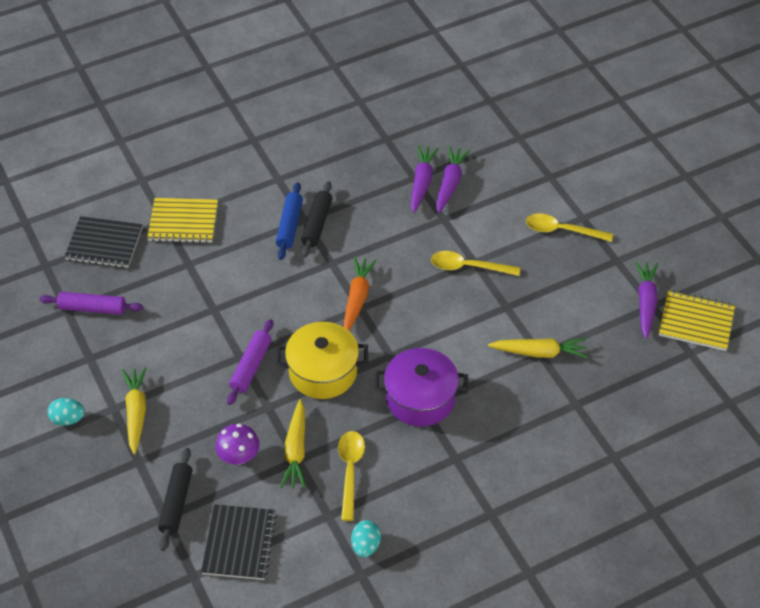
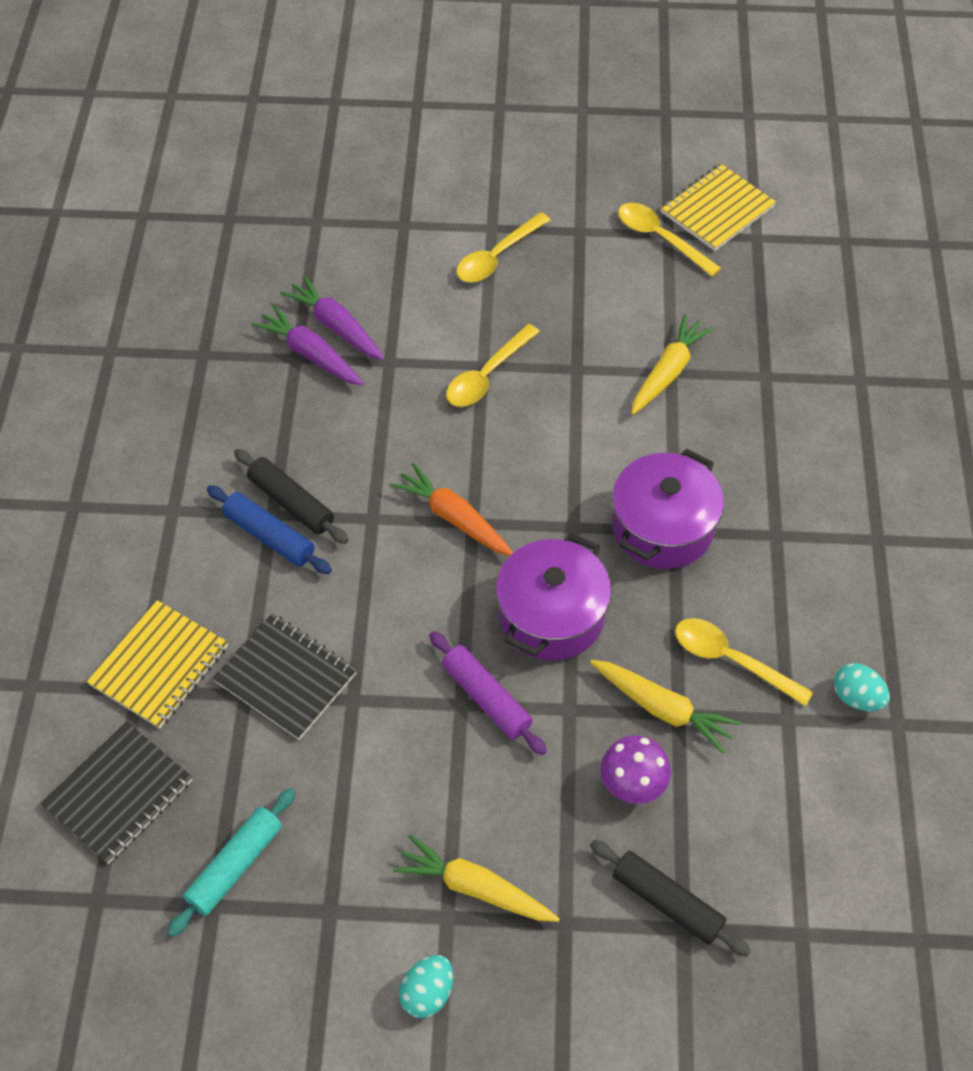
camera: 60 degrees left, 5 degrees up
purple rolling pin [39,292,143,315] -> turquoise rolling pin [167,788,296,937]
black notebook [201,504,277,580] -> black notebook moved to [213,613,357,740]
yellow pot [276,322,368,399] -> purple pot [496,533,612,660]
purple carrot [635,261,658,339] -> yellow spoon [618,203,721,277]

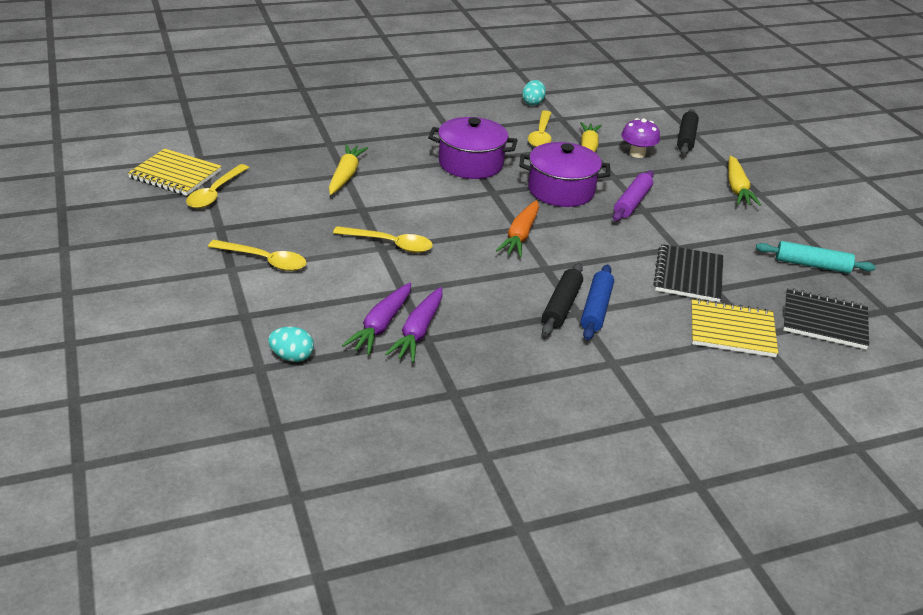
camera: 115 degrees left, 20 degrees down
turquoise egg [399,955,453,1018] -> turquoise egg moved to [268,327,314,362]
yellow carrot [631,314,714,415] -> yellow carrot turned 90 degrees clockwise [329,144,368,195]

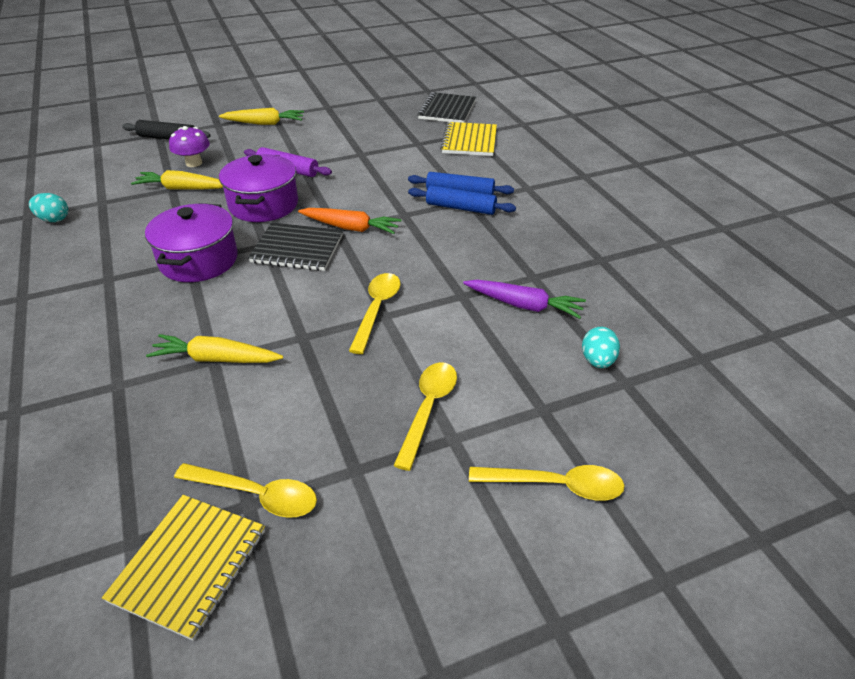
camera: 90 degrees left, 5 degrees up
purple carrot [385,287,443,362] -> none
yellow spoon [528,110,551,147] -> yellow spoon moved to [469,465,625,501]
black rolling pin [542,263,583,336] -> blue rolling pin [408,185,516,215]
black notebook [653,244,723,302] -> black notebook moved to [248,223,343,271]
turquoise rolling pin [756,241,876,273] -> none

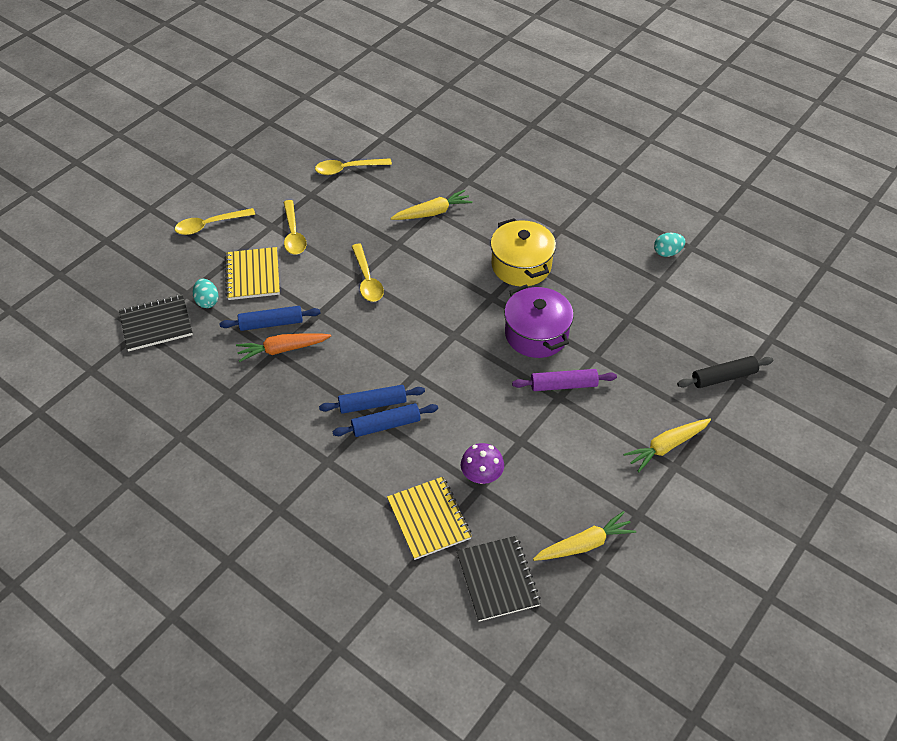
camera: 150 degrees right, 10 degrees up
yellow notebook [102,495,265,641] -> yellow notebook moved to [225,247,280,300]
yellow carrot [131,170,223,189] -> yellow carrot moved to [533,511,636,561]
purple pot [145,203,238,282] -> yellow pot [490,218,556,286]
purple mushroom [169,126,210,167] -> purple mushroom moved to [461,443,504,484]
black notebook [248,223,343,271] -> black notebook moved to [119,294,193,351]
orange carrot [298,208,402,234] -> orange carrot moved to [236,333,331,362]
purple carrot [463,280,586,319] -> blue rolling pin [219,306,321,331]

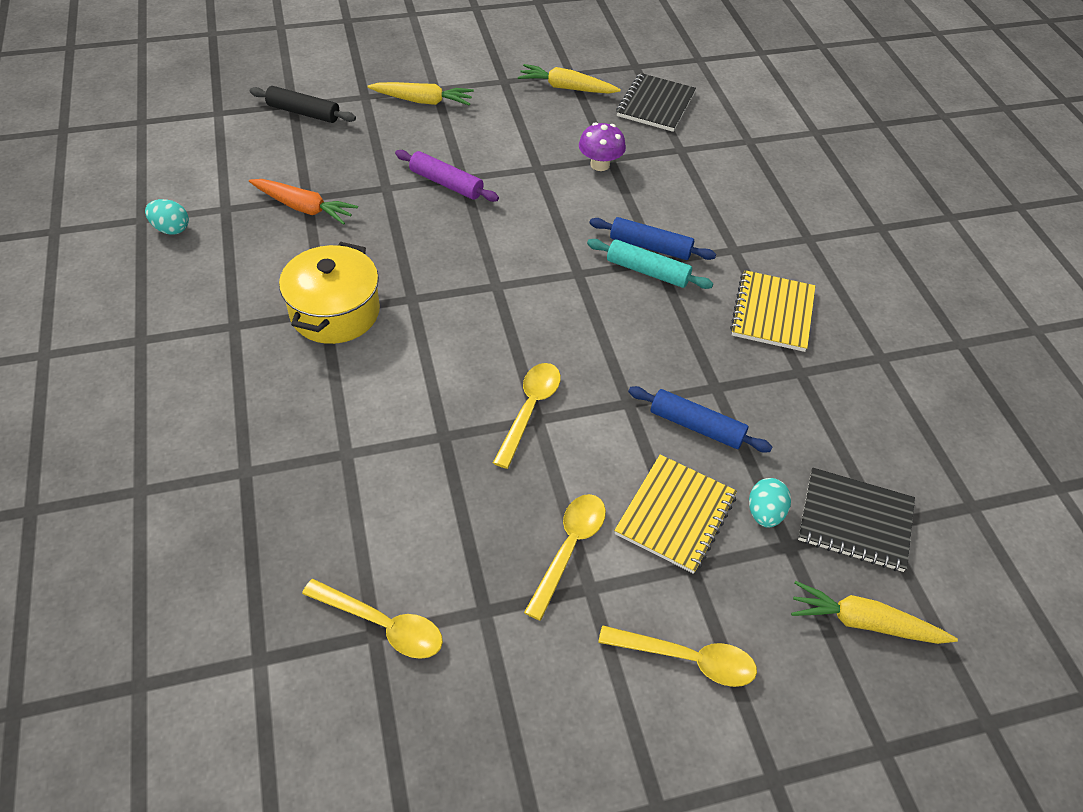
camera: 145 degrees left, 0 degrees up
orange carrot [236,333,331,362] -> orange carrot moved to [249,179,358,225]
blue rolling pin [319,385,425,414] -> turquoise rolling pin [587,239,713,289]
yellow notebook [387,477,472,560] -> yellow notebook moved to [730,270,815,352]
yellow carrot [390,190,473,220] -> yellow carrot moved to [791,581,958,644]
purple pot [504,285,574,358] -> none

